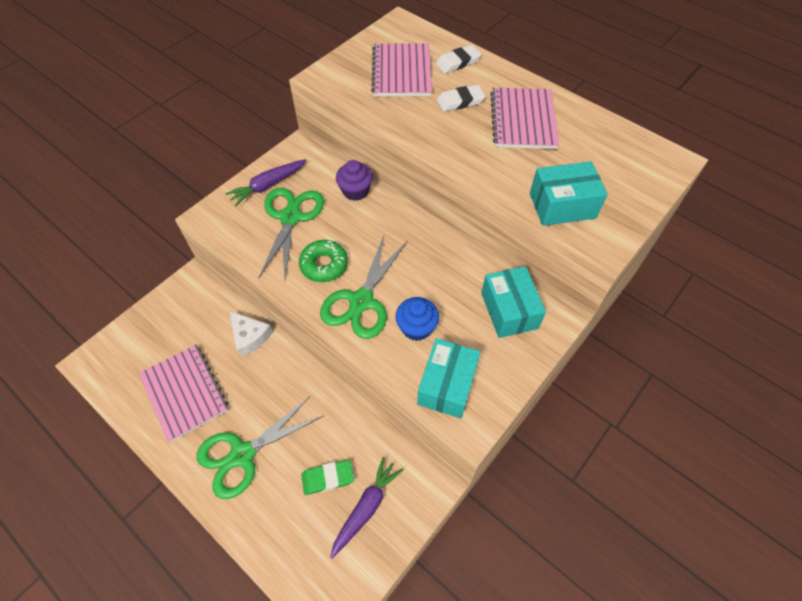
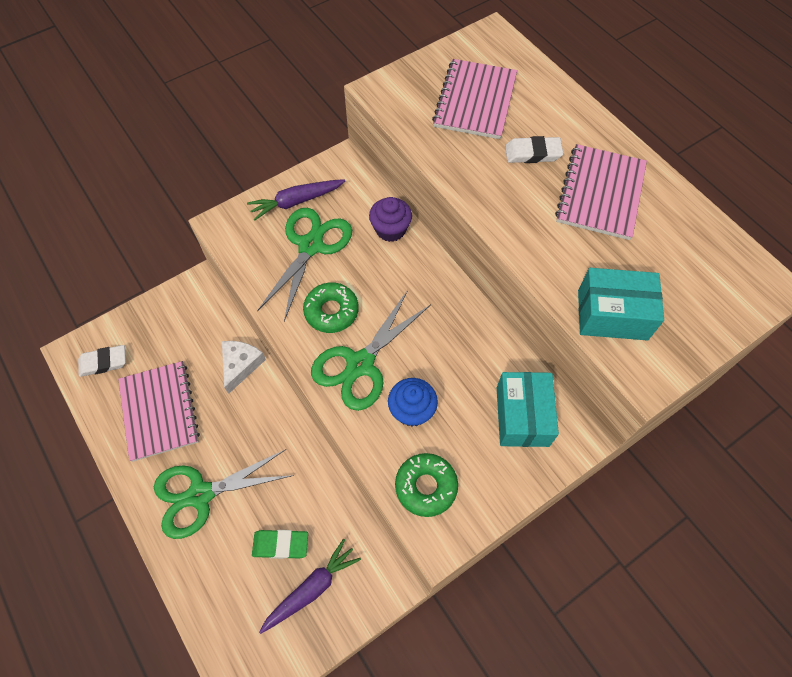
camera: 15 degrees right, 5 degrees up
white cheese [229,311,273,357] -> white cheese turned 135 degrees counterclockwise [222,341,266,394]
turquoise box [417,338,481,418] -> green donut [395,453,458,517]
white eraser [436,45,481,73] -> white eraser moved to [78,345,126,377]

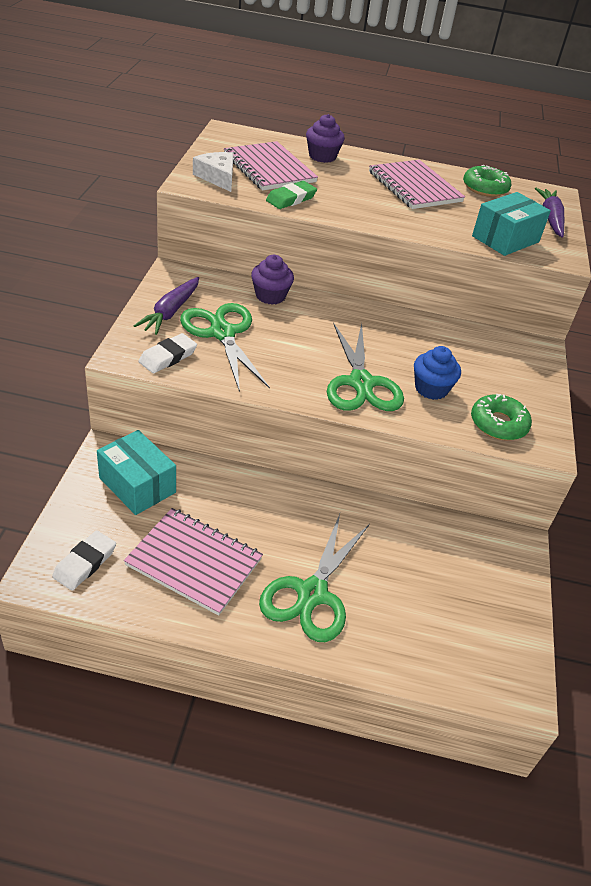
camera: 50 degrees left, 20 degrees down
white cheese [222,341,266,394] -> white cheese moved to [193,152,234,192]
green eraser [252,530,308,559] -> green eraser moved to [266,181,317,209]
purple carrot [259,539,361,634] -> purple carrot moved to [535,188,564,238]
green donut [303,282,359,333] -> green donut moved to [463,165,511,197]
turquoise box [497,372,559,447] -> turquoise box moved to [97,430,176,515]
white eraser [505,136,564,163] -> white eraser moved to [138,333,197,373]
none -> purple cupcake [306,114,345,163]

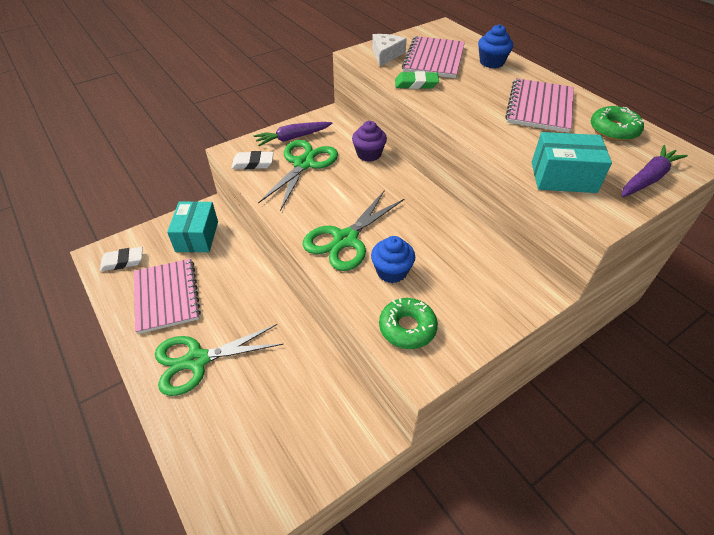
camera: 50 degrees right, 5 degrees up
purple cupcake [306,114,345,163] -> blue cupcake [478,24,513,68]

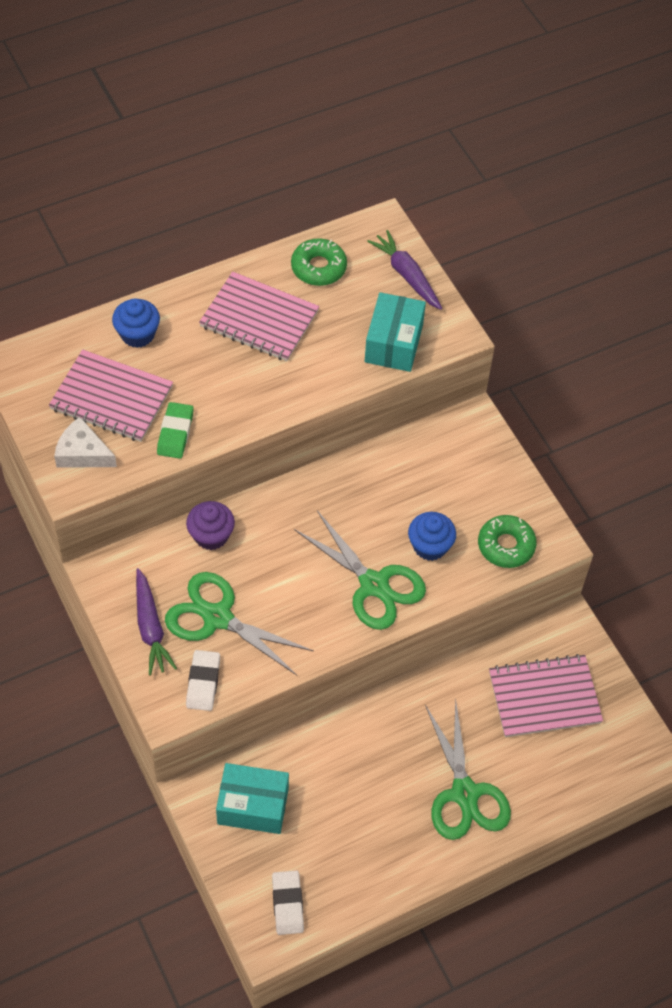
camera: 85 degrees left, 10 degrees up
pink notebook [134,259,201,334] -> pink notebook moved to [489,654,603,737]

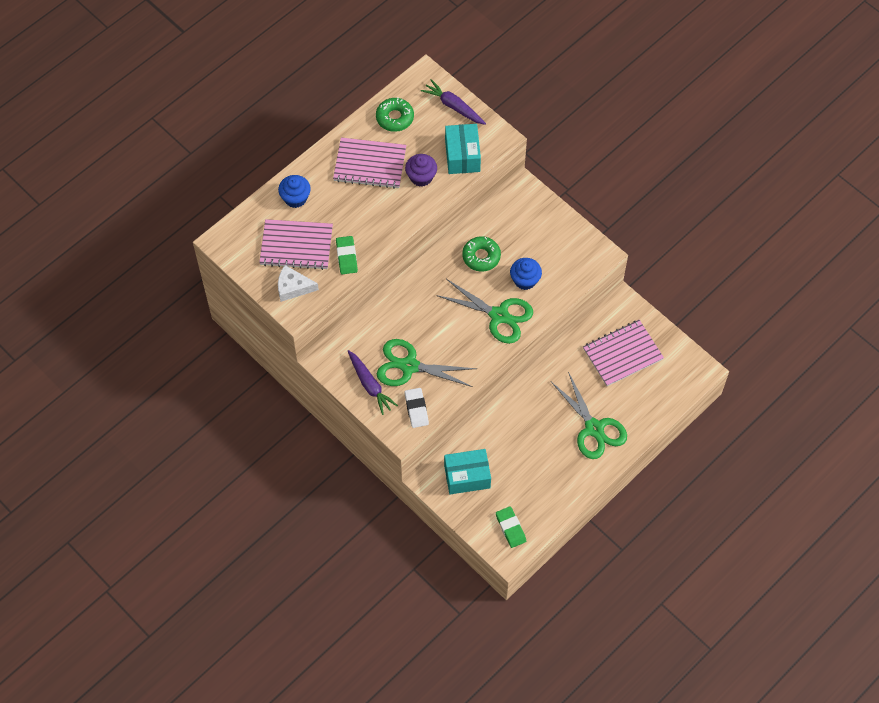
camera: 15 degrees left, 5 degrees up
purple cupcake [186,501,235,550] -> purple cupcake moved to [405,154,437,187]
white eraser [272,870,304,935] -> green eraser [496,506,526,548]
green donut [478,515,537,568] -> green donut moved to [462,236,501,272]

